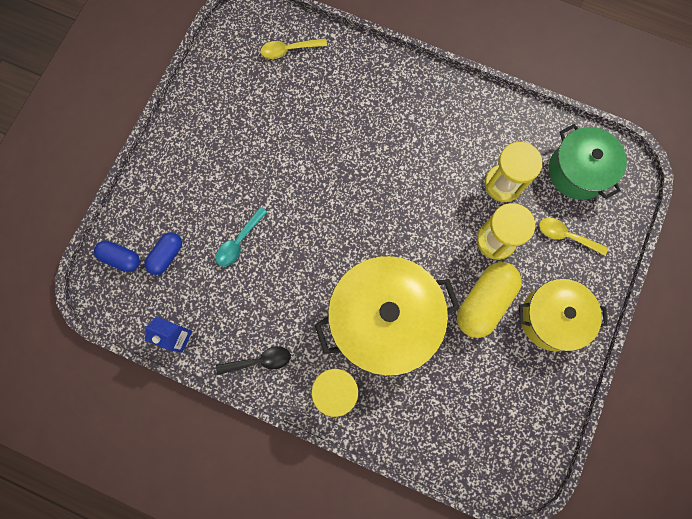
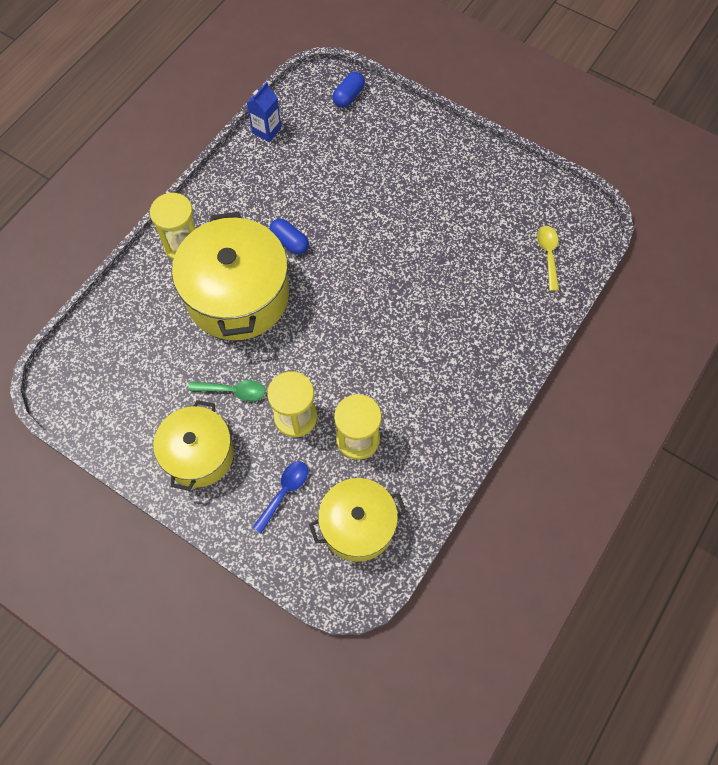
camera: 100 degrees right, 10 degrees down
blue capsule [144,232,182,275] -> blue capsule moved to [269,219,309,255]
turquoise spoon [216,207,267,267] -> none
black spoon [216,346,291,375] -> none
yellow capsule [457,262,522,338] -> green spoon [188,380,265,401]
yellow spoon [539,218,608,256] -> blue spoon [252,461,308,533]
green pot [549,124,627,200] -> yellow pot [309,478,407,562]

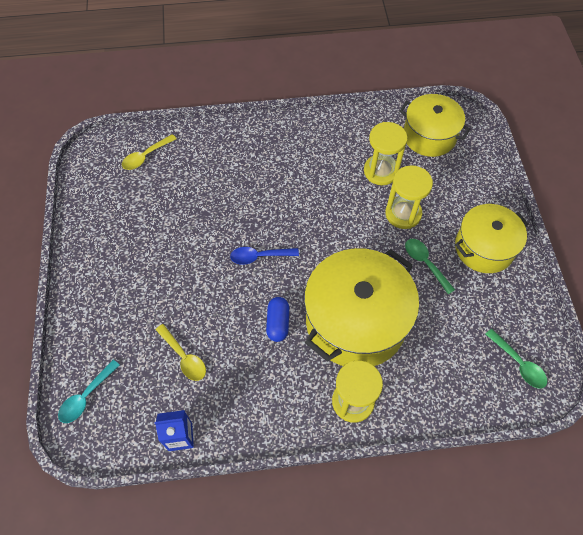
camera: 130 degrees left, 5 degrees down
blue spoon [252,461,308,533] -> blue spoon moved to [230,247,299,265]
blue capsule [333,72,365,108] -> turquoise spoon [58,360,120,423]
none -> yellow spoon [156,324,206,381]
none -> green spoon [485,329,547,388]

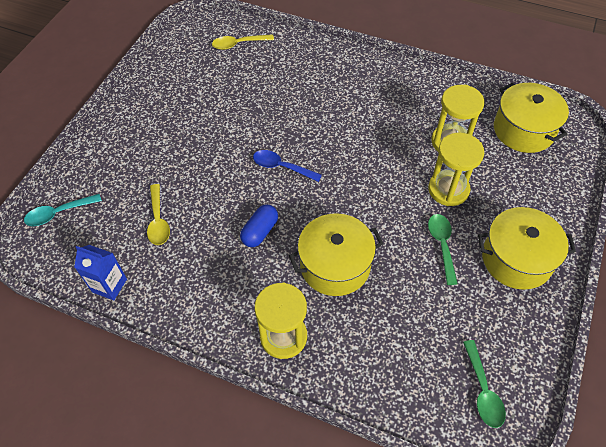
camera: 30 degrees right, 5 degrees down
yellow pot [304,248,419,366] -> yellow pot [289,213,384,296], size x0.63

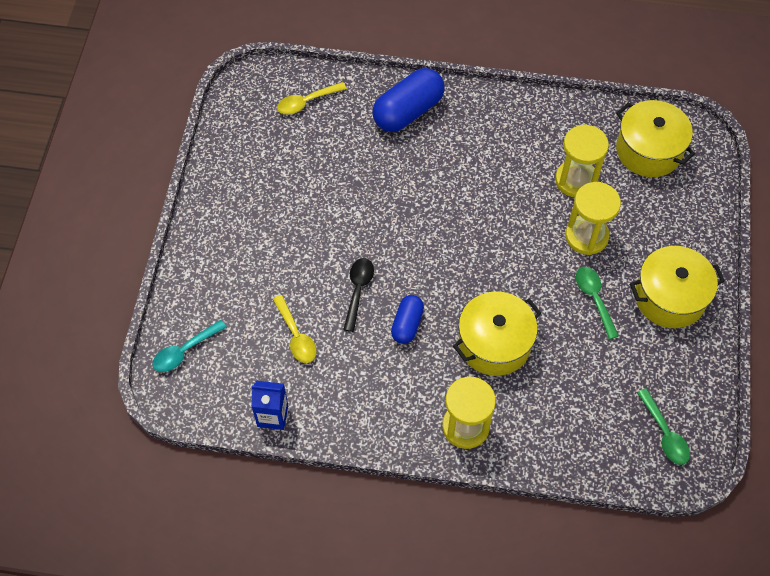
camera: 15 degrees left, 5 degrees up
blue spoon [253,150,322,182] -> none
none -> black spoon [343,258,374,332]
none -> blue capsule [372,68,445,132]

